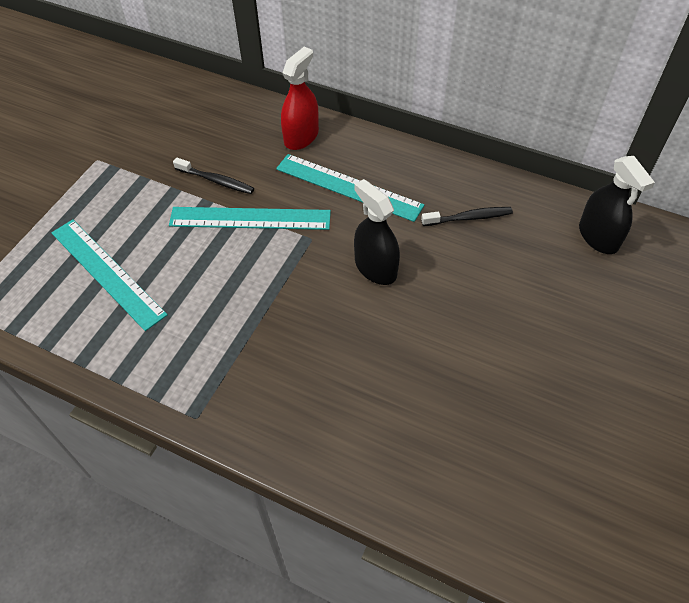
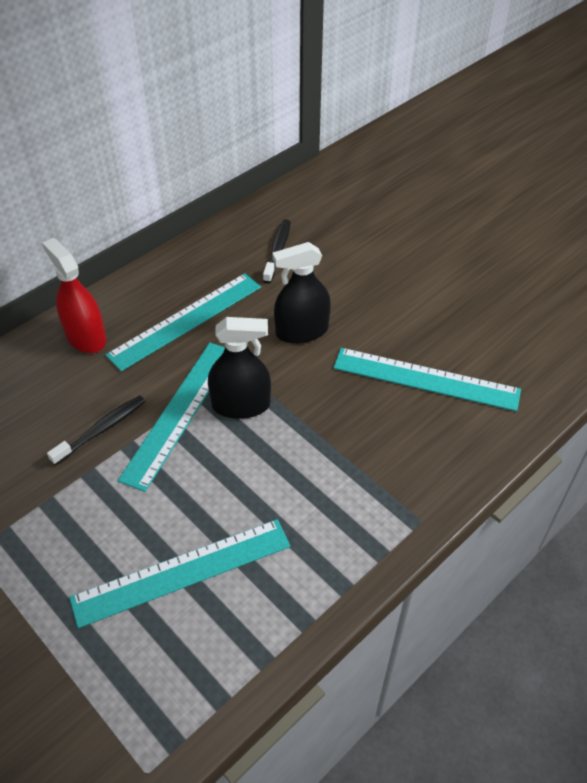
camera: 70 degrees left, 5 degrees down
black spray bottle [579,156,655,254] -> black spray bottle moved to [208,317,271,419]
none -> turquoise ruler [334,348,521,411]

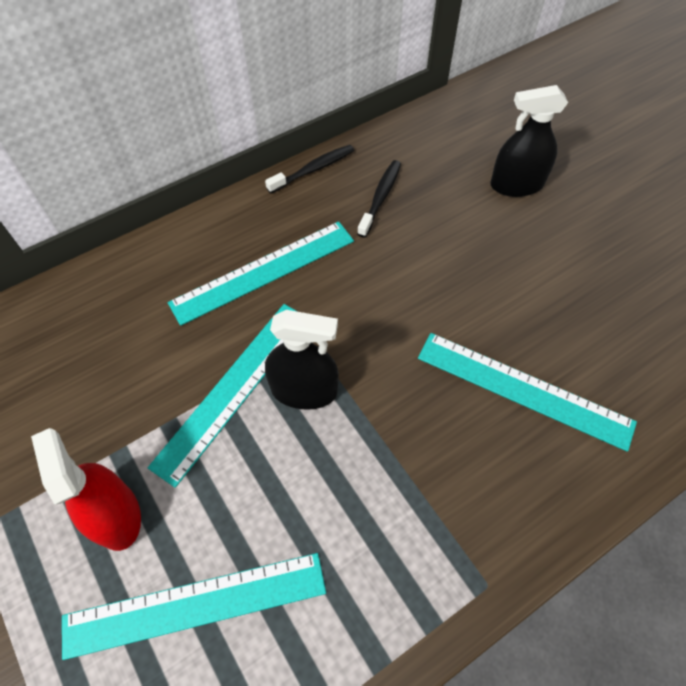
camera: 10 degrees right, 10 degrees up
red spray bottle [42,238,106,353] -> red spray bottle moved to [31,428,141,551]
black toothbrush [47,396,145,465] -> black toothbrush moved to [265,145,354,193]
black spray bottle [273,242,331,344] -> black spray bottle moved to [490,85,568,197]

